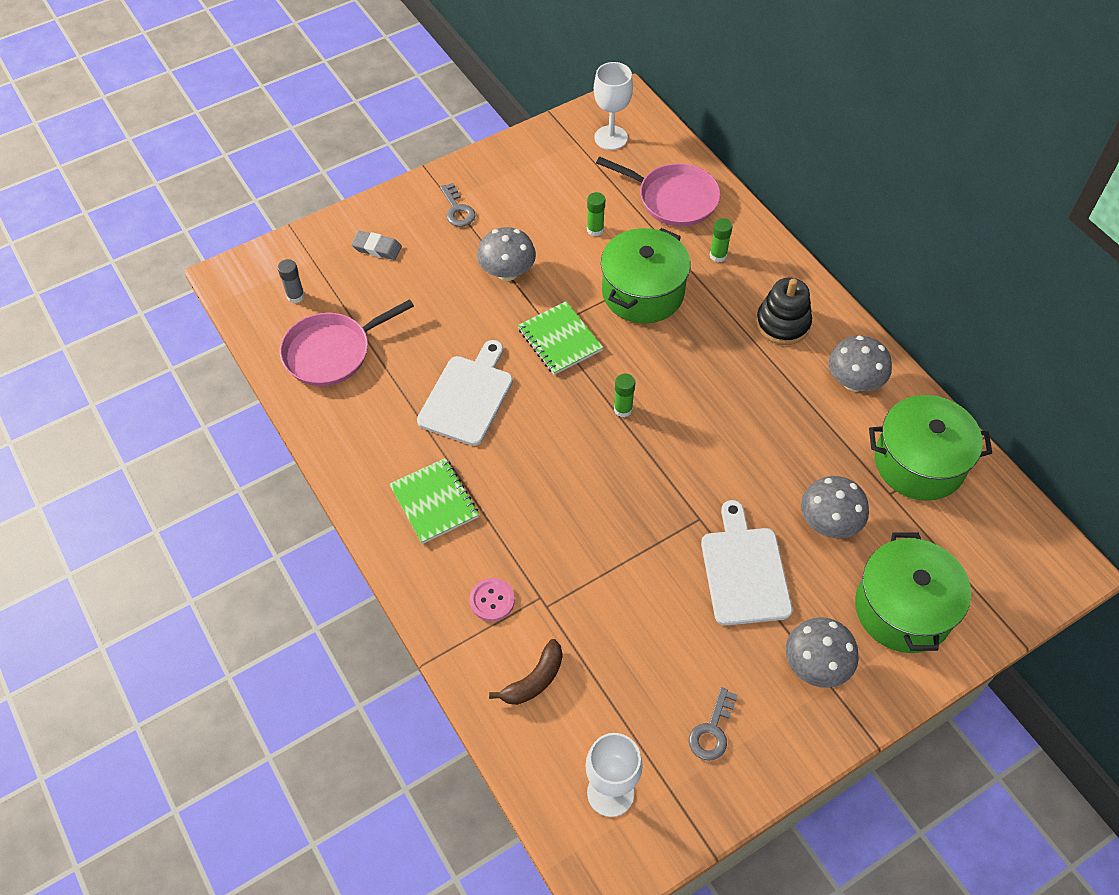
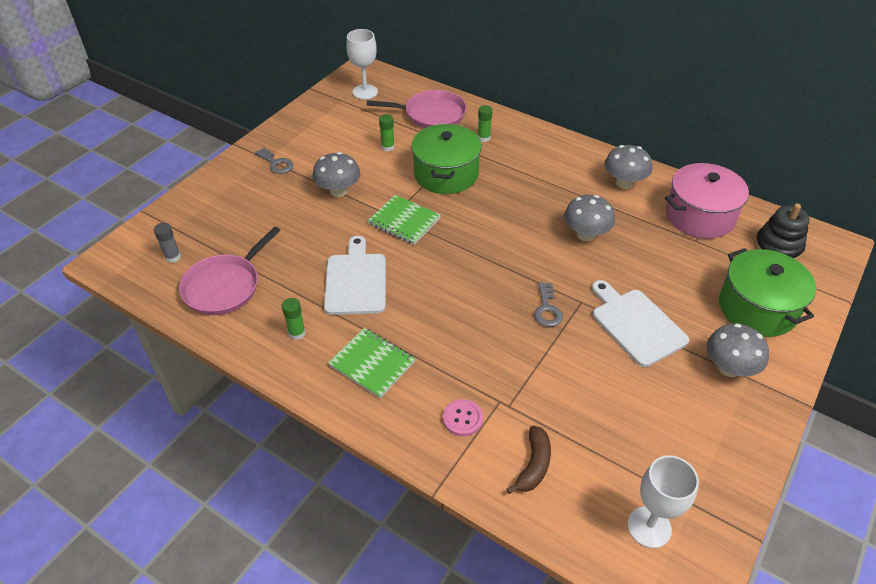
camera: 25 degrees left, 10 degrees down
grey eraser [351,231,402,260] -> none
green glue stick [614,373,635,417] -> green glue stick moved to [282,298,306,340]
grey key [689,687,738,761] -> grey key moved to [534,282,563,327]
black stacking toy [756,278,812,345] -> black stacking toy moved to [754,204,810,260]
grey mushroom [801,476,869,538] -> grey mushroom moved to [564,195,615,241]
green pot [869,395,992,501] -> pink pot [665,163,751,239]

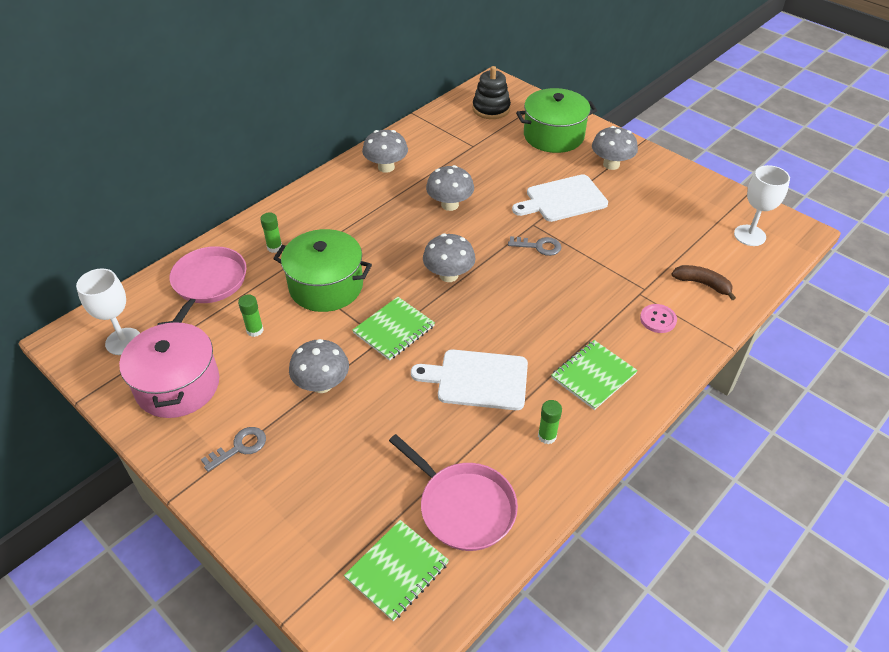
camera: 80 degrees left, 0 degrees up
grey glue stick [154,223,181,263] -> green notebook [344,520,449,621]
pink pot [665,163,751,239] -> pink pot moved to [119,320,220,418]
none -> grey mushroom [423,234,476,282]

